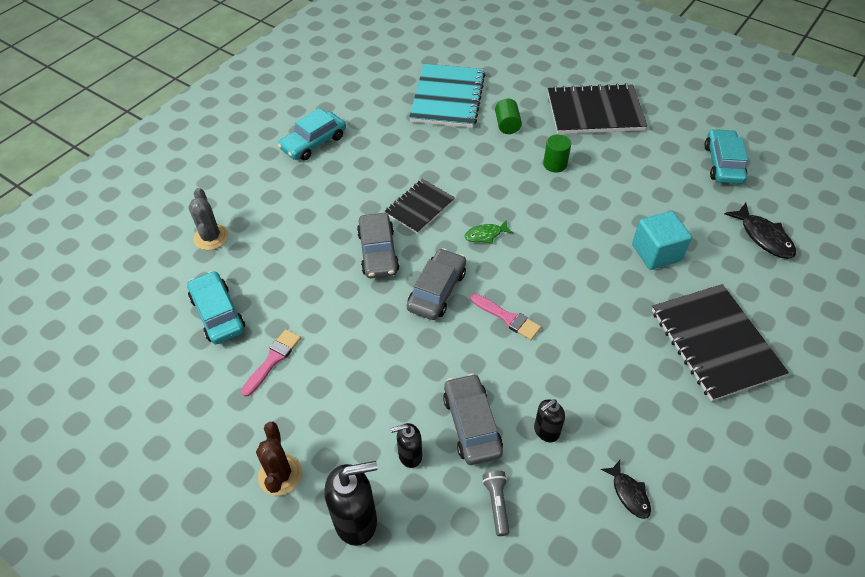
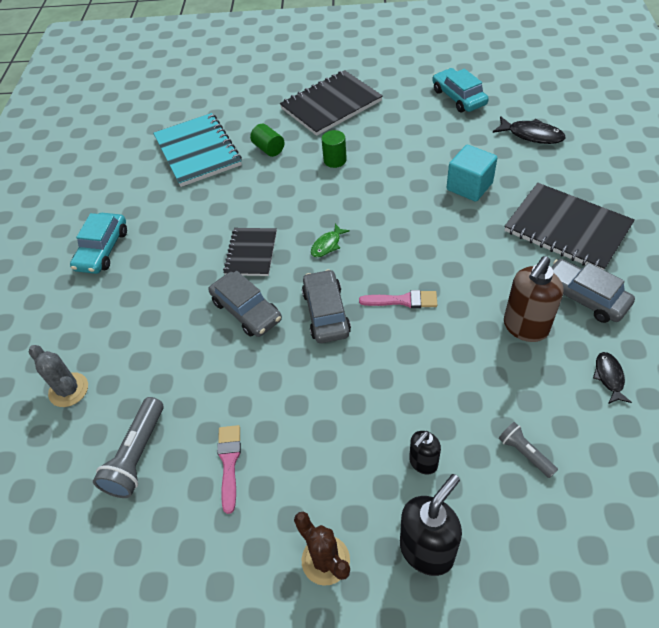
camera: 30 degrees left, 0 degrees up
turquoise car [187,271,245,344] -> grey flashlight [93,397,164,498]
grey car [443,373,503,465] -> grey car moved to [551,259,635,323]
black soap dispenser [534,399,565,443] -> none
black fish [601,460,651,519] -> black fish turned 120 degrees counterclockwise [593,352,632,404]
none -> brown soap dispenser [504,256,564,342]

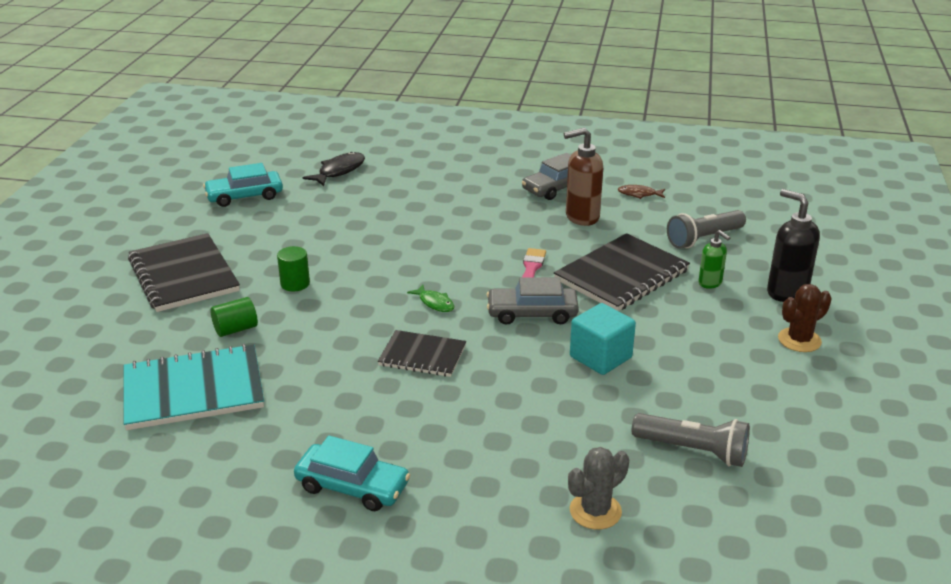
camera: 85 degrees left, 20 degrees down
grey car [208,271,282,337] -> none
pink brush [217,425,241,514] -> none
black soap dispenser [409,431,441,475] -> green soap dispenser [698,230,730,289]
turquoise cube [446,145,497,202] -> turquoise cube moved to [570,303,636,375]
grey flashlight [499,422,558,478] -> grey flashlight [667,210,746,249], size x1.72
black notebook [504,183,635,270] -> black notebook moved to [554,233,690,311]
brown soap dispenser [504,256,564,342] -> brown soap dispenser turned 120 degrees clockwise [564,128,603,226]
black fish [593,352,632,404] -> brown fish [618,185,665,199]

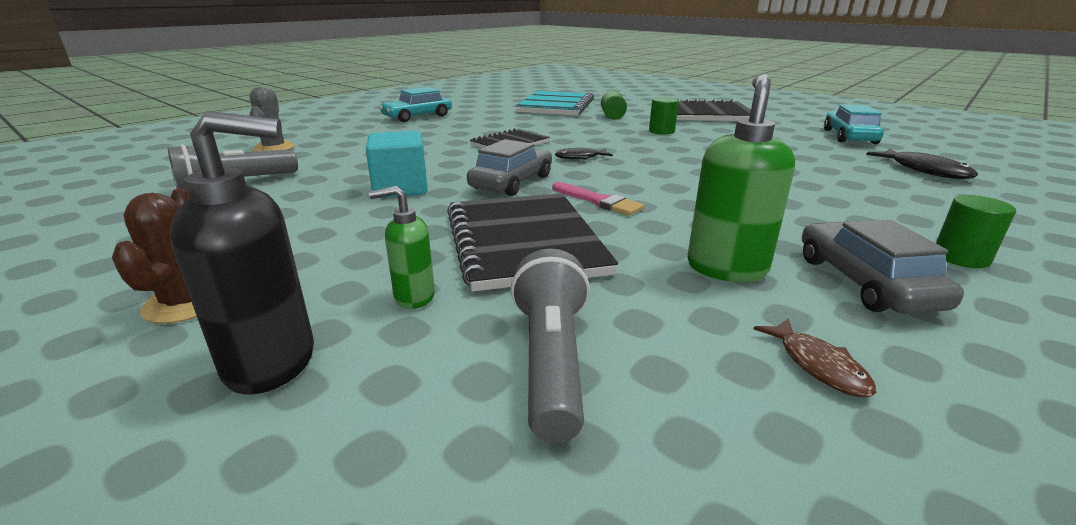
camera: 120 degrees right, 5 degrees down
green fish [407,285,454,312] -> black fish [555,148,613,160]
brown soap dispenser [564,128,603,226] -> green soap dispenser [687,74,795,282]
brown fish [618,185,665,199] -> brown fish turned 120 degrees clockwise [754,318,876,398]
none -> green cylinder [936,195,1016,268]

